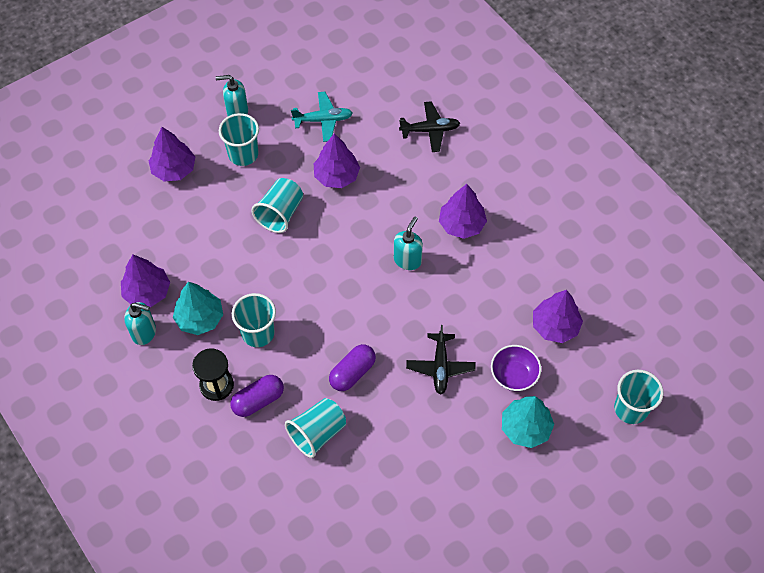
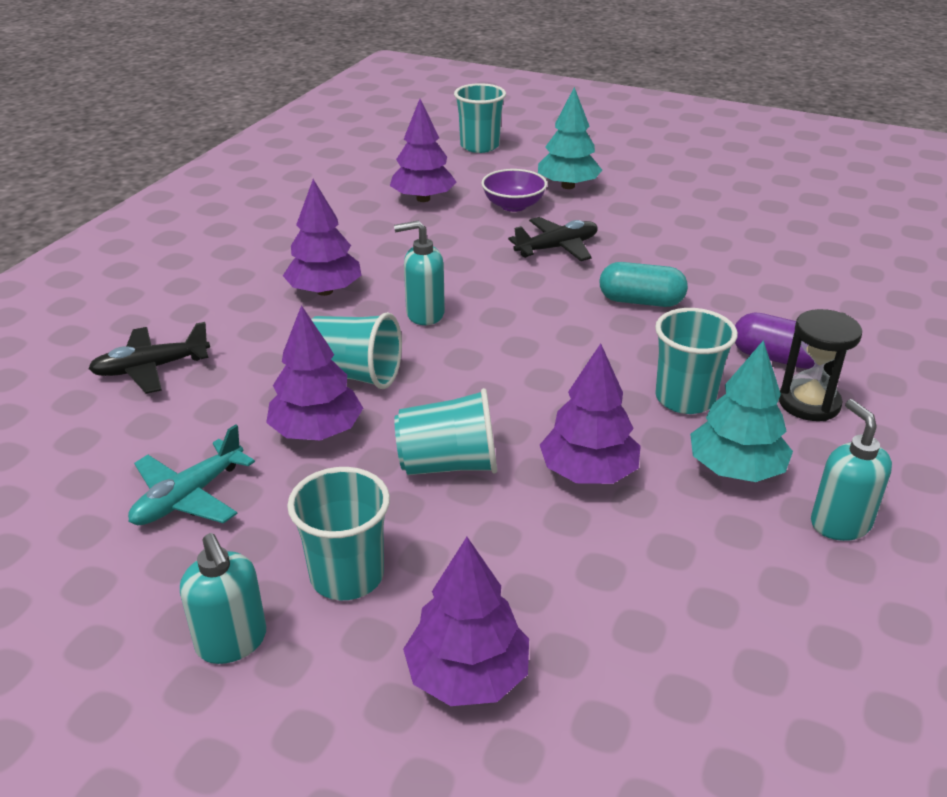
camera: 120 degrees left, 25 degrees down
purple tree [121,255,170,307] -> purple tree moved to [540,343,641,484]
turquoise cup [285,398,346,458] -> turquoise cup moved to [311,312,402,389]
turquoise plane [291,92,353,142] -> turquoise plane turned 105 degrees counterclockwise [128,424,255,525]
purple capsule [329,344,376,391] -> turquoise capsule [600,262,688,307]
black plane [399,101,460,152] -> black plane turned 75 degrees counterclockwise [88,322,210,394]

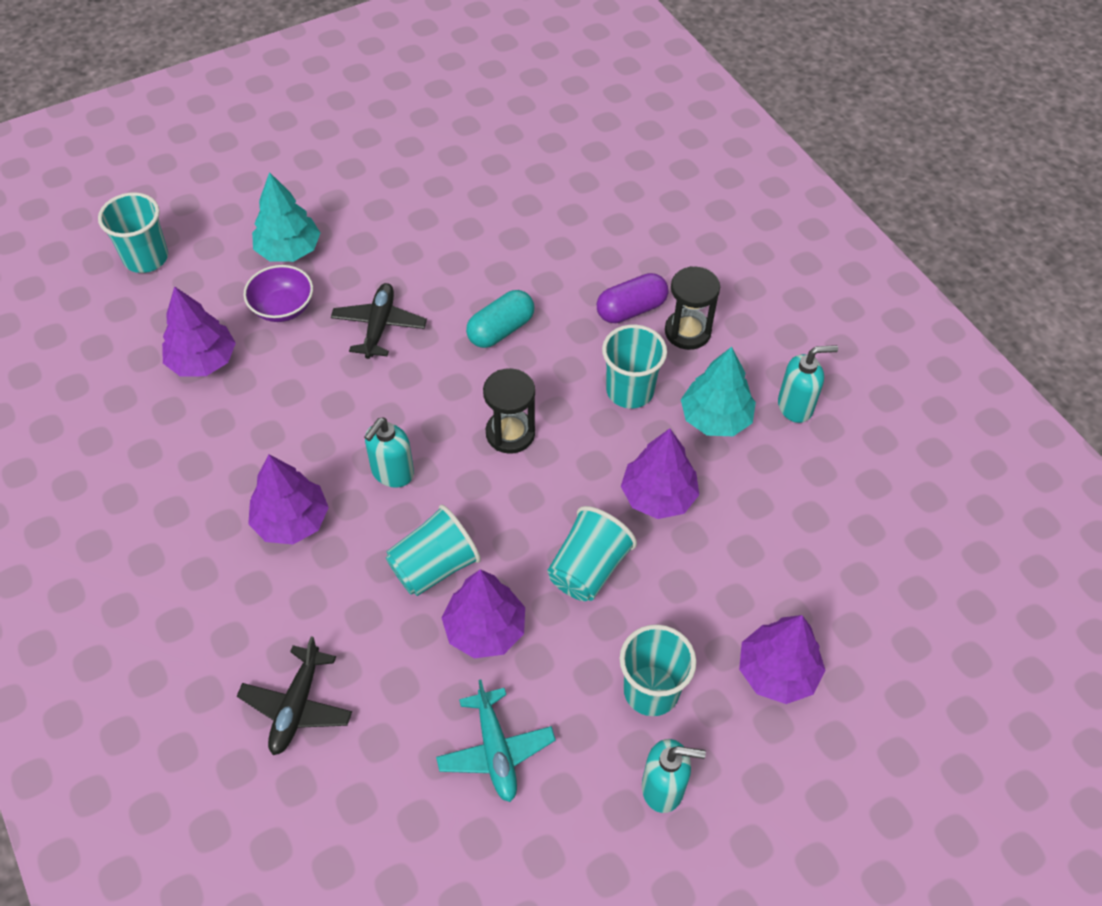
camera: 55 degrees left, 20 degrees up
turquoise soap dispenser [811,399,892,541] -> turquoise soap dispenser turned 150 degrees clockwise [778,345,838,423]
none -> black hourglass [483,368,535,454]

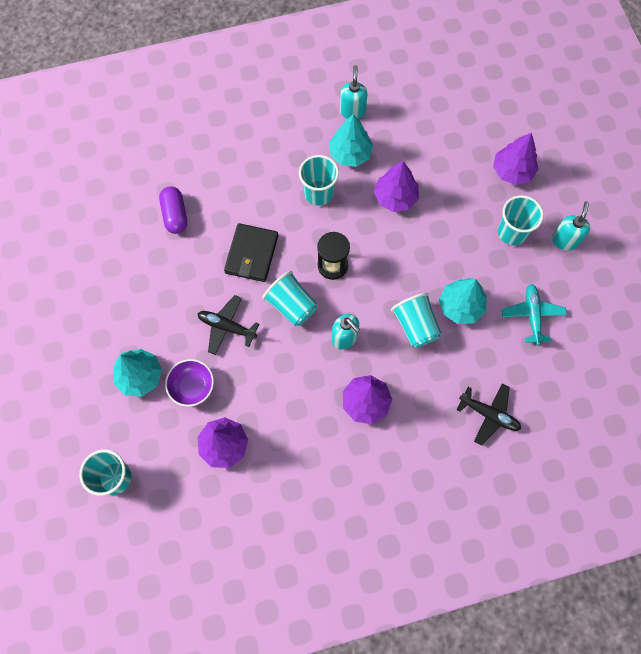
camera: 75 degrees left, 15 degrees up
turquoise plane [436,679,556,802] -> turquoise plane turned 90 degrees counterclockwise [502,284,567,345]
purple tree [442,569,525,658] -> turquoise tree [439,278,487,324]
turquoise capsule [466,290,534,348] -> black wallet [224,223,278,282]
turquoise cup [547,506,637,601] -> turquoise cup moved to [262,271,318,326]
purple capsule [597,273,668,323] -> purple capsule moved to [159,186,187,234]
black hourglass [665,266,720,350] -> none

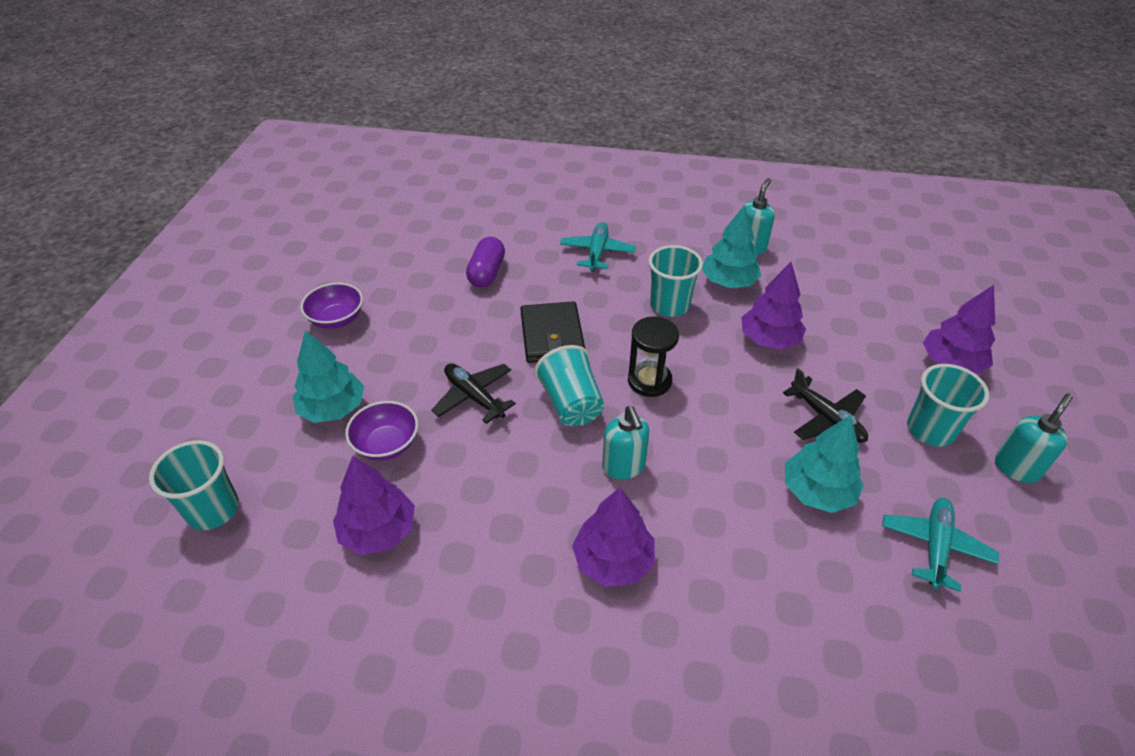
camera: 25 degrees right, 25 degrees down
black wallet [224,223,278,282] -> black wallet turned 45 degrees counterclockwise [520,301,585,363]
turquoise cup [391,293,442,348] -> none
black plane [457,383,521,446] -> black plane moved to [783,368,868,443]
none -> purple bowl [301,283,363,329]
none -> turquoise plane [560,222,636,272]

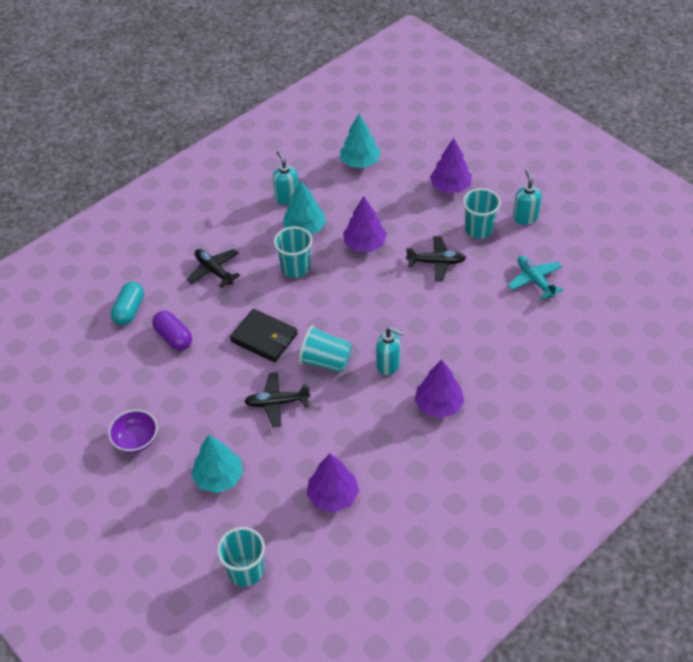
camera: 50 degrees left, 5 degrees up
purple bowl [346,401,418,461] -> none
turquoise plane [560,222,636,272] -> black plane [187,249,240,288]
black hourglass [628,316,679,397] -> none
turquoise tree [785,415,864,513] -> turquoise tree moved to [340,114,381,168]
none -> turquoise capsule [111,282,144,325]

